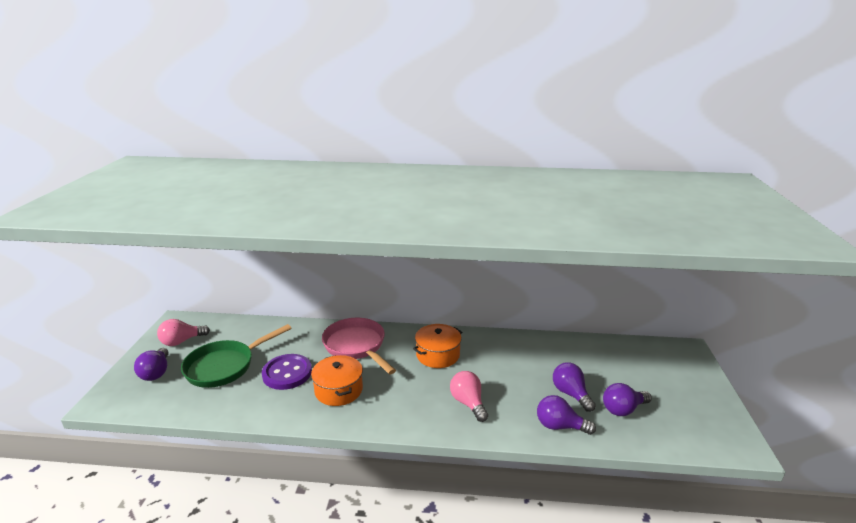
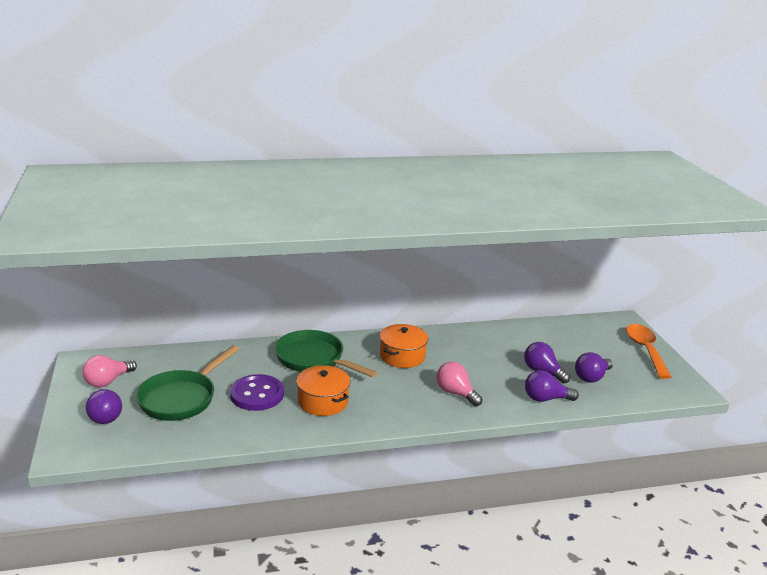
camera: 20 degrees left, 0 degrees up
pink pan [322,318,396,374] -> green pan [275,330,378,378]
none -> orange spoon [626,324,671,379]

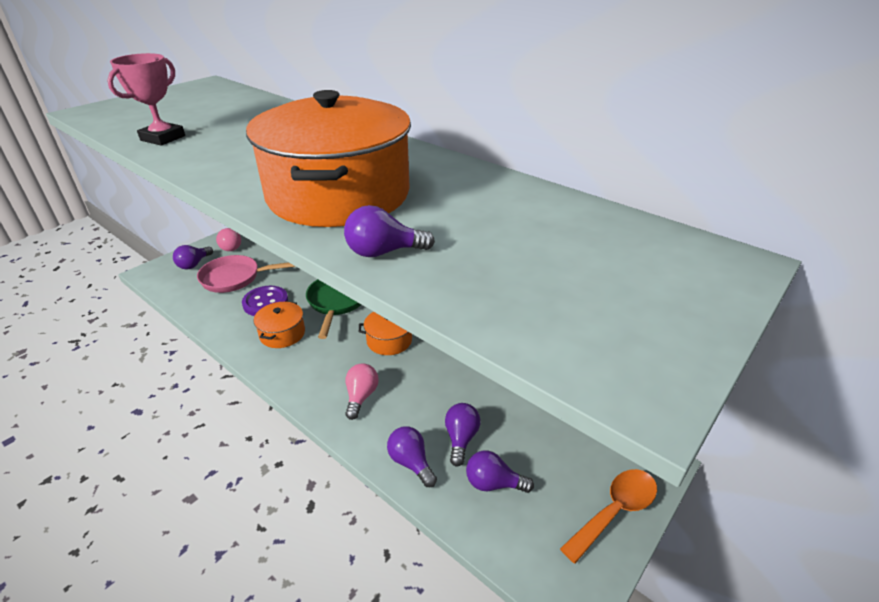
camera: 55 degrees right, 10 degrees up
pink light bulb [82,355,137,387] -> pink light bulb turned 105 degrees counterclockwise [216,228,241,251]
green pan [136,345,239,421] -> pink pan [197,255,296,293]
none -> pink trophy [107,53,185,146]
none -> orange pot [246,90,411,227]
none -> purple light bulb [344,205,435,257]

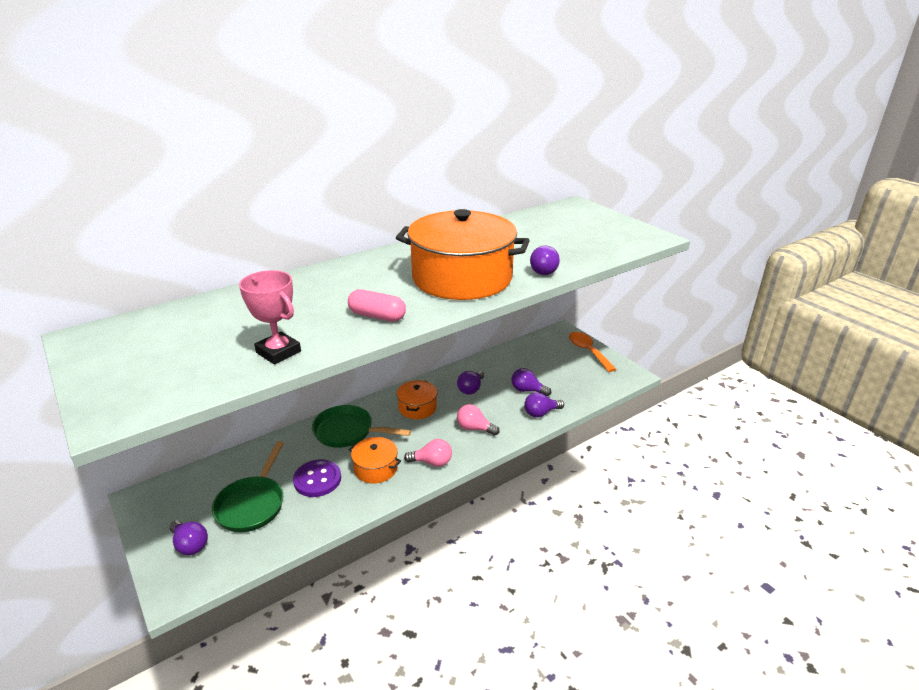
camera: 75 degrees left, 5 degrees down
pink pan [197,255,296,293] -> green pan [212,441,284,532]
pink light bulb [216,228,241,251] -> pink light bulb moved to [404,439,452,467]
purple light bulb [466,451,534,493] -> purple light bulb moved to [457,371,484,395]
none -> pink capsule [348,289,406,322]

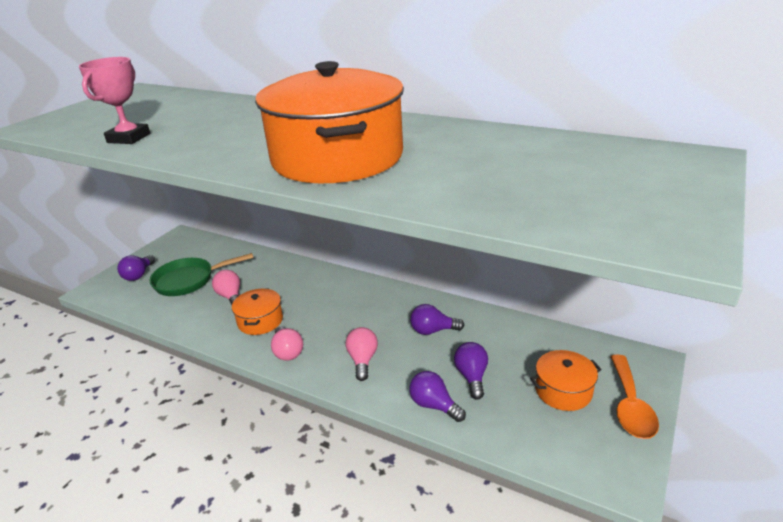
camera: 65 degrees right, 0 degrees up
purple button [293,459,341,497] -> pink light bulb [212,270,240,305]
green pan [312,405,411,448] -> none
pink capsule [348,289,406,322] -> none
orange pot [397,380,438,419] -> orange pot moved to [530,350,602,411]
purple light bulb [530,246,560,275] -> none
orange spoon [569,332,616,372] -> orange spoon turned 150 degrees clockwise [610,355,659,439]

